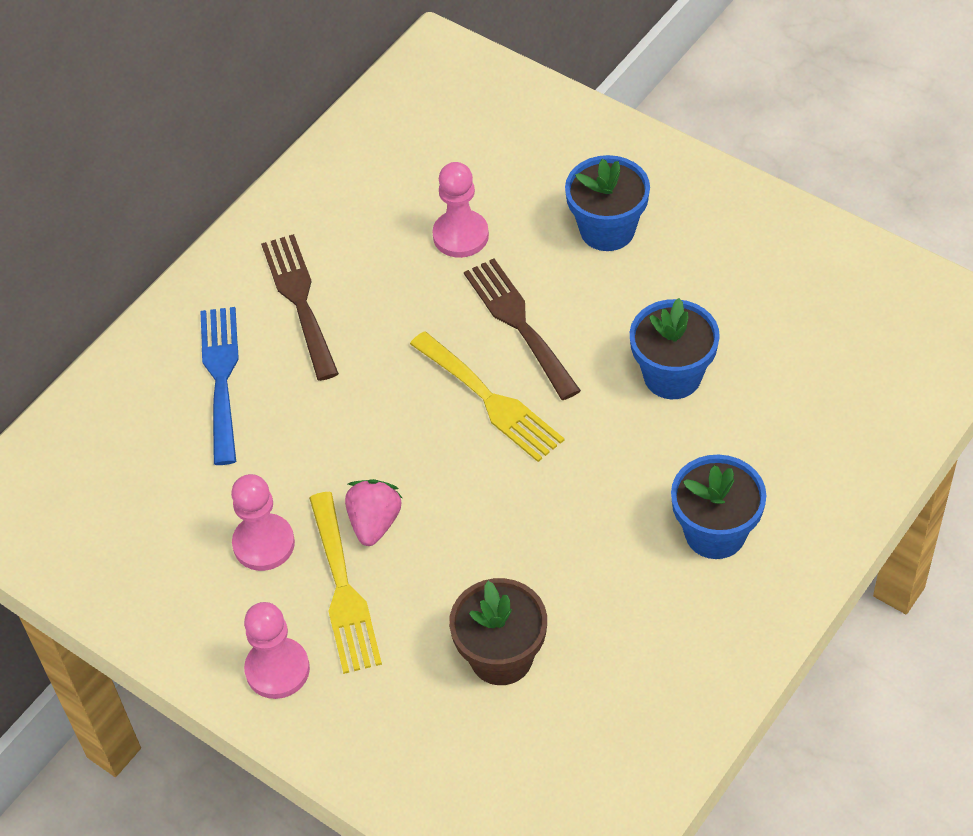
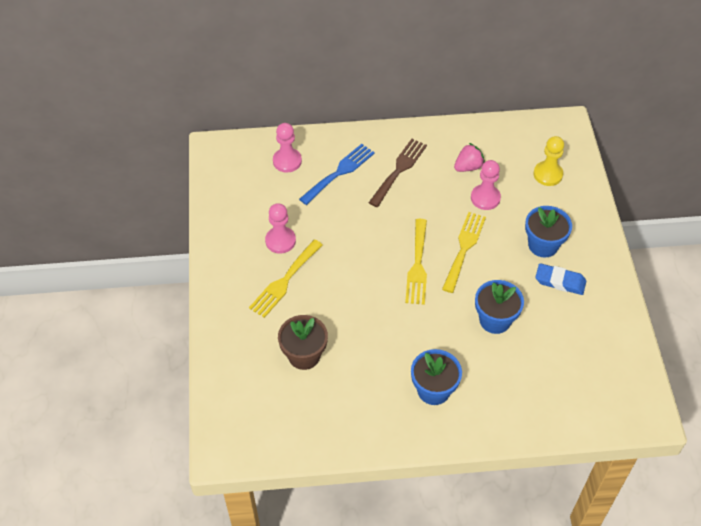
camera: 45 degrees right, 0 degrees up
pink pawn [244,602,310,699] -> pink pawn moved to [273,123,302,173]
pink strawberry [345,479,402,546] -> pink strawberry moved to [454,143,485,172]
brown fork [464,258,581,400] -> yellow fork [442,212,486,293]
none -> yellow pawn [534,136,564,186]
none -> blue eraser [536,263,586,295]

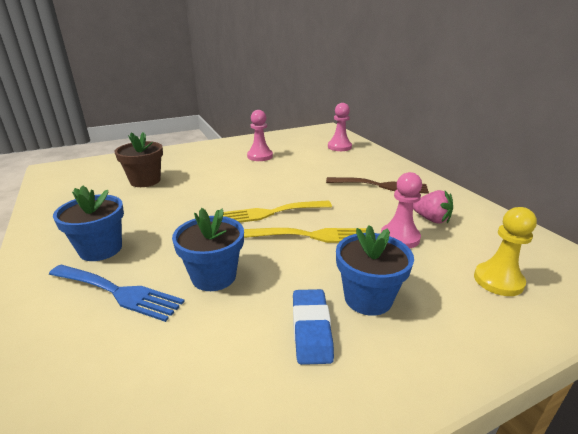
camera: 70 degrees right, 25 degrees down
yellow fork [249,239,323,318] -> none
blue fork [299,144,375,205] -> blue fork moved to [49,265,185,322]

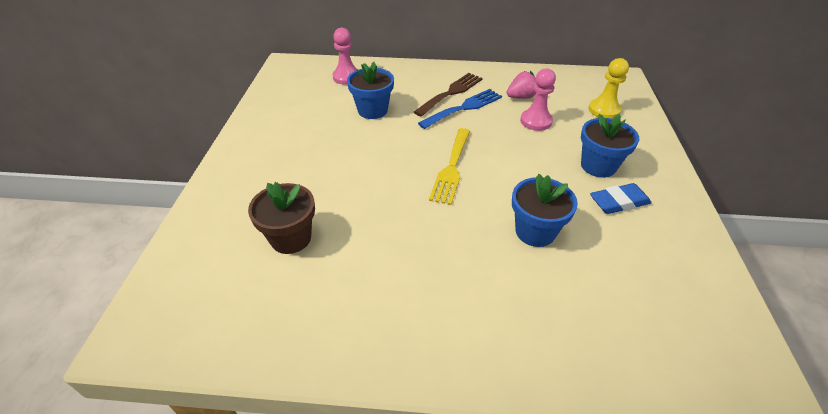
camera: 60 degrees left, 15 degrees up
blue fork [49,265,185,322] -> blue fork moved to [418,89,502,129]
blue flower pot [53,185,124,261] -> blue flower pot moved to [347,62,394,119]
yellow fork [244,228,367,243] -> none
pink pawn [247,110,273,161] -> none
blue eraser [293,289,334,365] -> blue eraser turned 45 degrees counterclockwise [590,183,651,214]

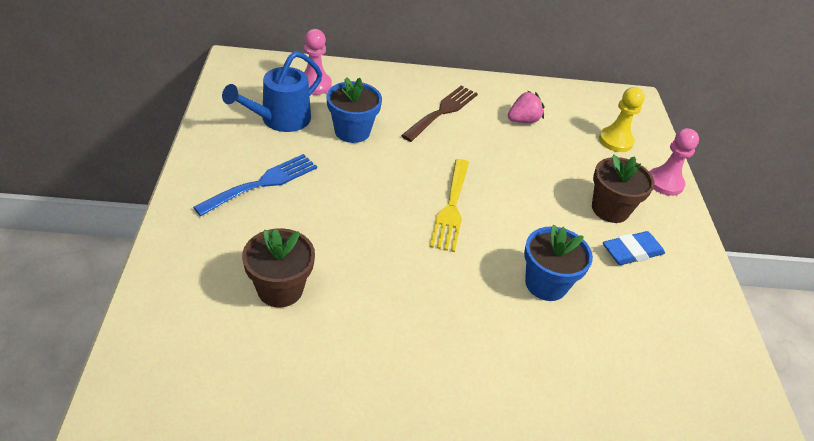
camera: 10 degrees left, 0 degrees up
blue fork [418,89,502,129] -> blue fork moved to [193,154,317,216]
pink pawn [520,68,556,131] -> pink pawn moved to [650,128,699,196]
blue flower pot [581,114,639,178] -> brown flower pot [592,154,655,223]
none -> blue watering can [222,51,322,132]

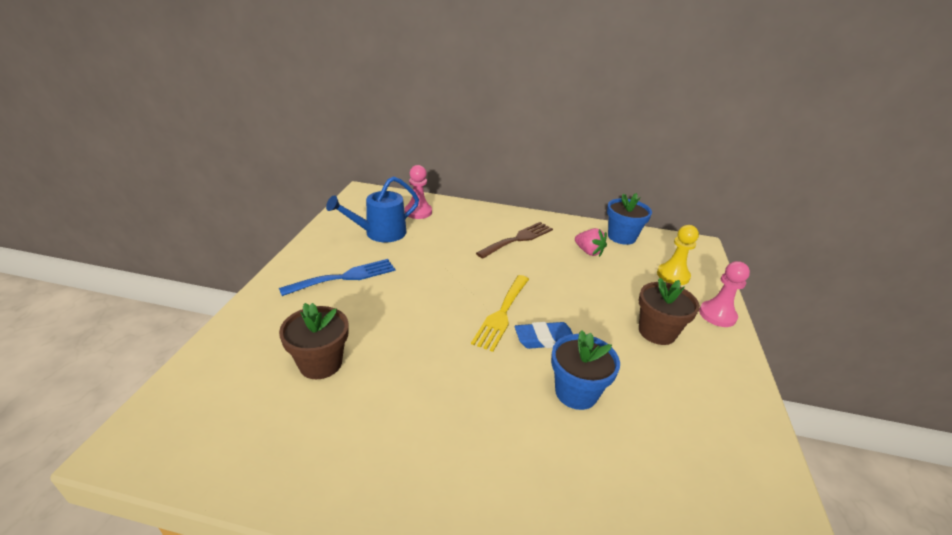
camera: 15 degrees right, 10 degrees down
blue flower pot [326,77,382,143] -> blue flower pot moved to [607,193,652,245]
pink strawberry [508,91,544,123] -> pink strawberry turned 60 degrees clockwise [575,228,607,257]
blue eraser [603,231,665,265] -> blue eraser moved to [515,322,573,349]

